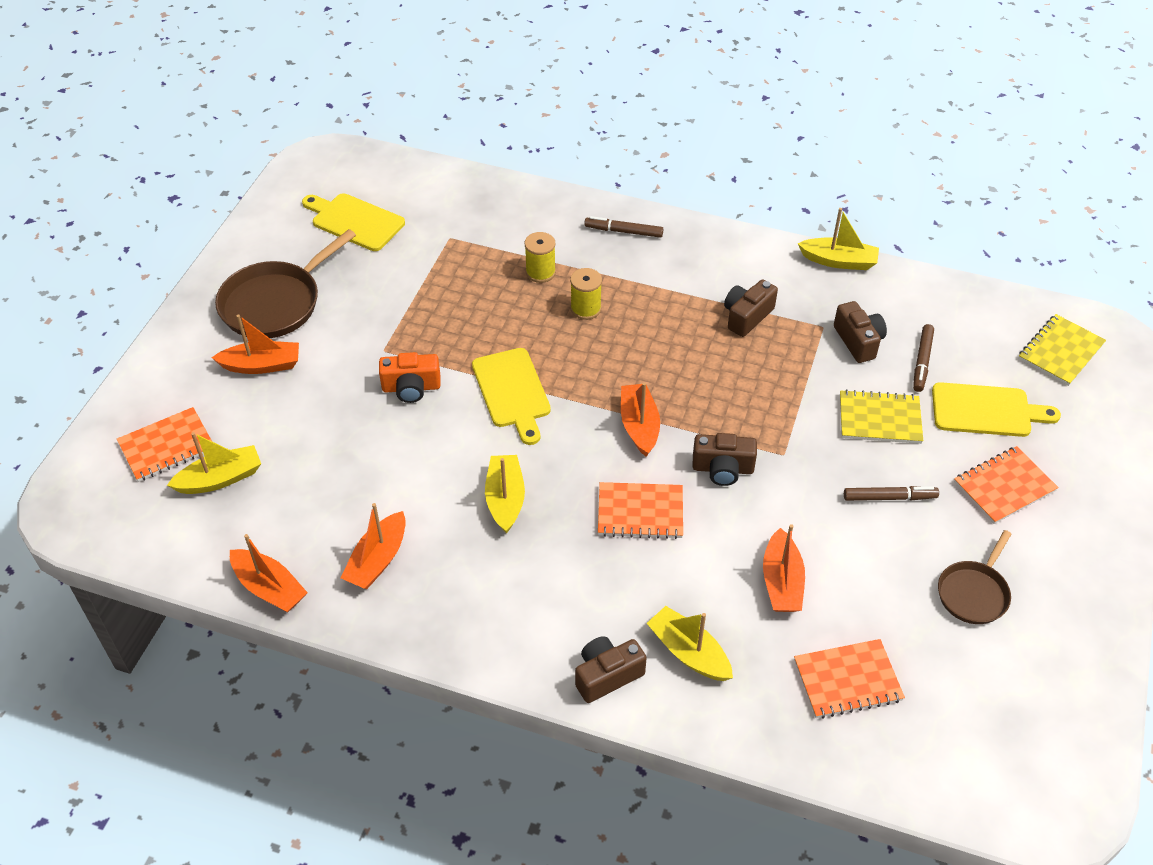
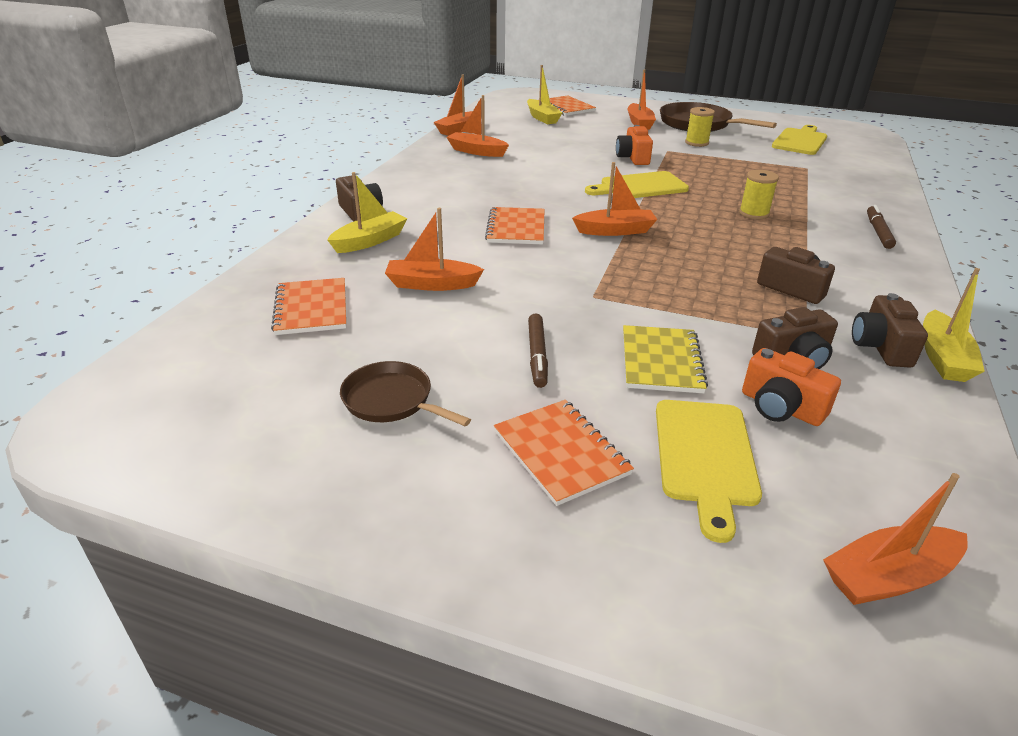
camera: 90 degrees right, 15 degrees down
yellow boat [485,455,525,534] -> none
yellow spool [524,232,556,283] -> yellow spool moved to [685,107,715,147]
brown camera [692,433,757,486] -> brown camera moved to [852,293,928,368]
brown marker [913,324,934,392] -> orange camera [742,348,841,426]
yellow notebook [1019,314,1106,386] -> orange boat [823,473,968,605]

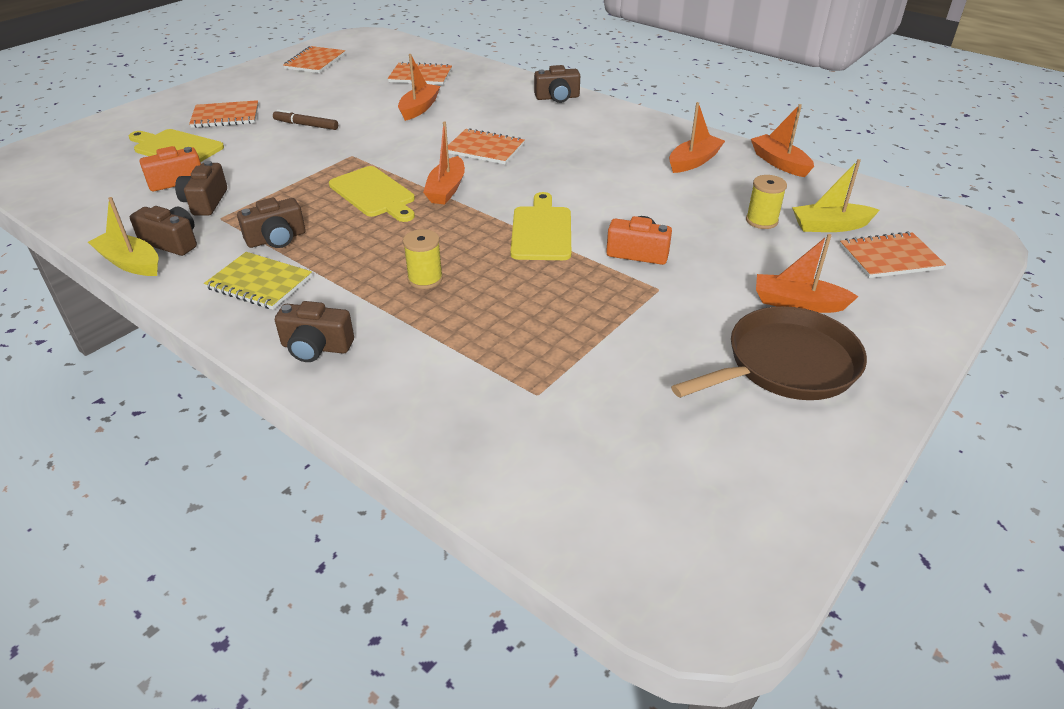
camera: 110 degrees right, 5 degrees up
yellow boat [327,172,408,253] -> none
brown pan [340,361,471,426] -> none
yellow notebook [623,325,708,393] -> yellow notebook moved to [204,252,312,310]
yellow spool [685,107,715,147] -> yellow spool moved to [746,175,787,229]
yellow cutting board [772,125,827,155] -> yellow cutting board moved to [329,166,415,222]
orange boat [823,473,968,605] -> none
brown marker [867,205,896,249] -> brown camera [275,301,354,362]
none -> orange notebook [283,46,345,73]

